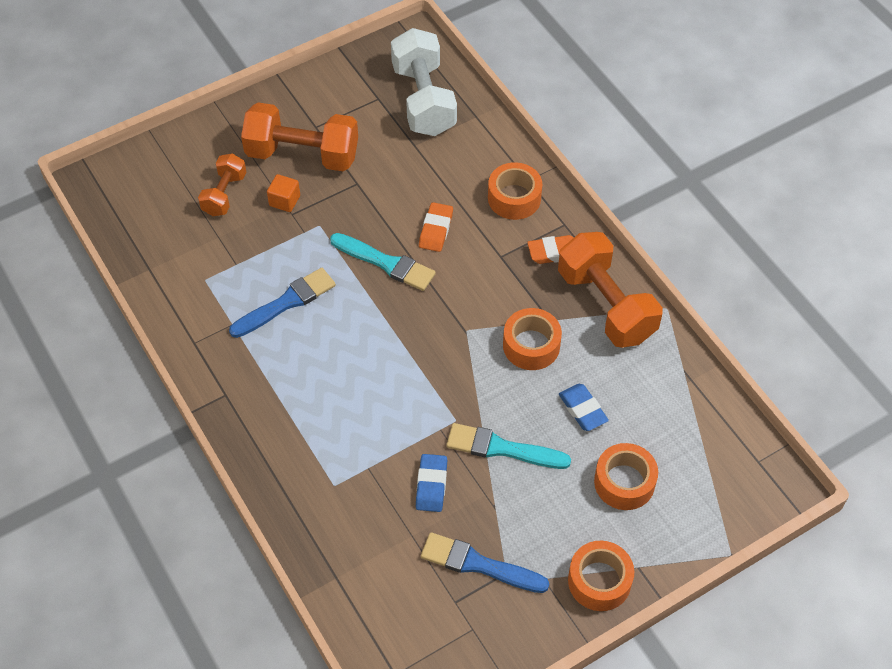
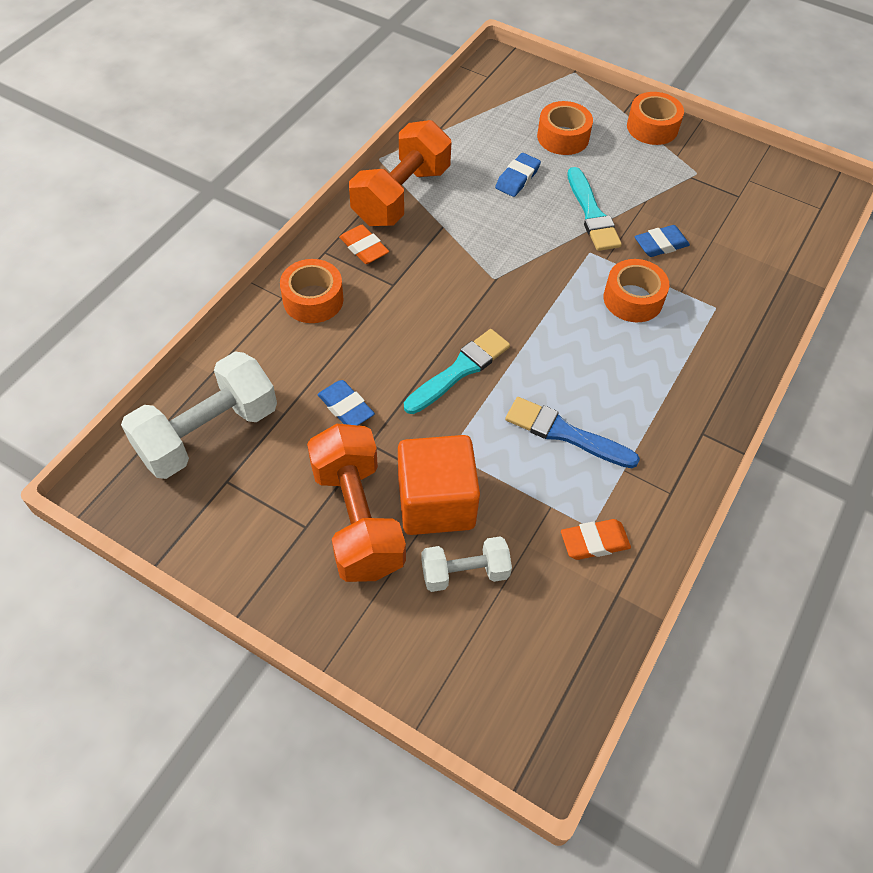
camera: 120 degrees left, 0 degrees up
orange dumbbell [198,153,246,216] -> white dumbbell [421,536,512,592]
orange cube [267,174,300,212] -> orange cube [398,435,480,535], size x2.20
turquoise brush [330,233,436,291] -> turquoise brush turned 45 degrees clockwise [404,329,510,414]
orange eraser [419,202,453,252] -> orange eraser moved to [561,519,631,560]
blue brush [421,532,549,593] -> none
orange tape [503,308,562,370] -> orange tape moved to [604,259,669,322]
none -> blue eraser [317,380,375,425]

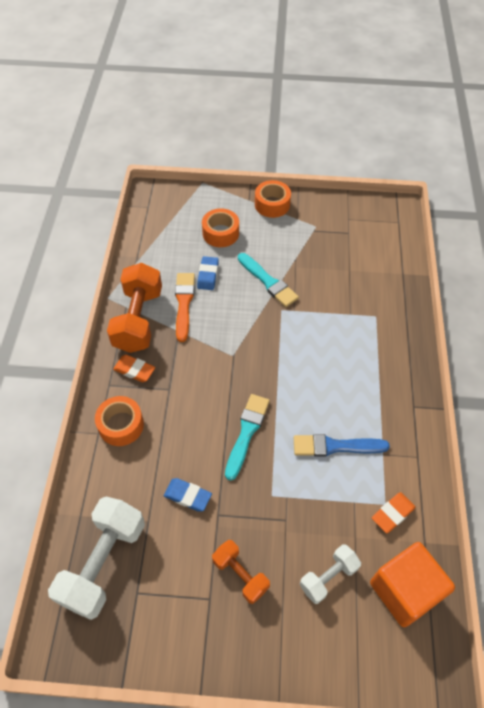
camera: 25 degrees left, 0 degrees up
orange dumbbell [307,424,406,582] -> orange dumbbell [212,540,270,604], size x0.56
orange cube [398,435,480,535] -> orange cube moved to [370,542,455,627]
orange tape [604,259,669,322] -> none
blue eraser [635,225,690,257] -> none
none -> orange brush [175,273,195,342]

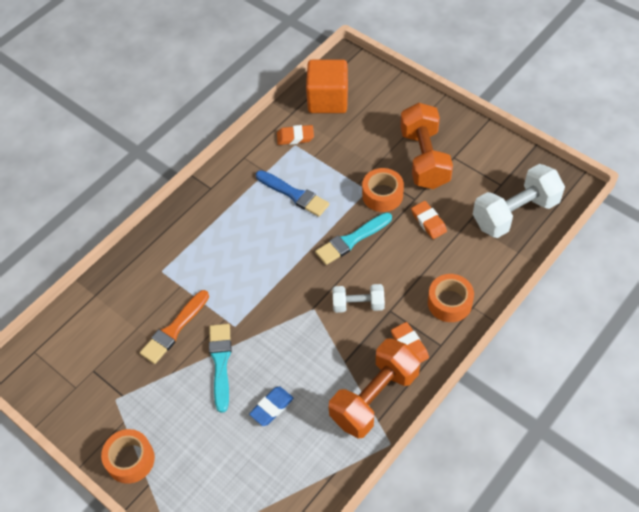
camera: 140 degrees left, 0 degrees up
blue eraser [164,478,212,512] -> orange eraser [411,201,447,239]
orange brush [175,273,195,342] -> orange brush moved to [140,290,209,364]
orange tape [202,208,239,247] -> orange tape moved to [362,168,404,212]
orange dumbbell [212,540,270,604] -> orange dumbbell [400,103,453,189], size x1.78
white dumbbell [300,544,361,604] -> white dumbbell moved to [332,284,385,313]

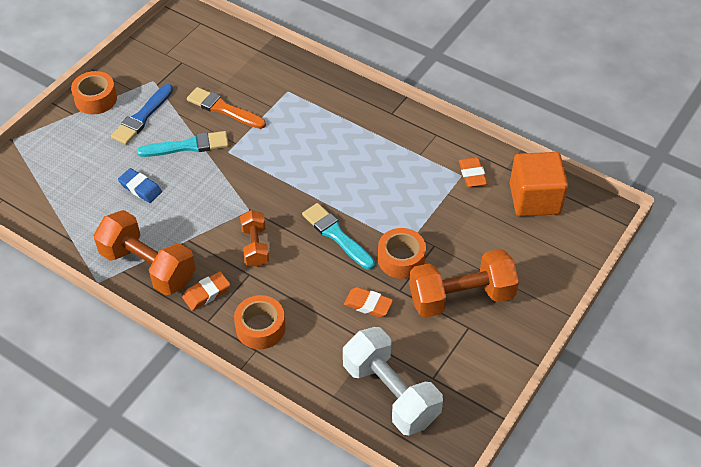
camera: 80 degrees right, 5 degrees down
blue brush [256,170,329,217] -> blue brush moved to [111,84,173,145]
white dumbbell [332,284,385,313] -> orange dumbbell [240,210,269,267]
orange eraser [411,201,447,239] -> orange eraser turned 60 degrees clockwise [344,287,393,317]

